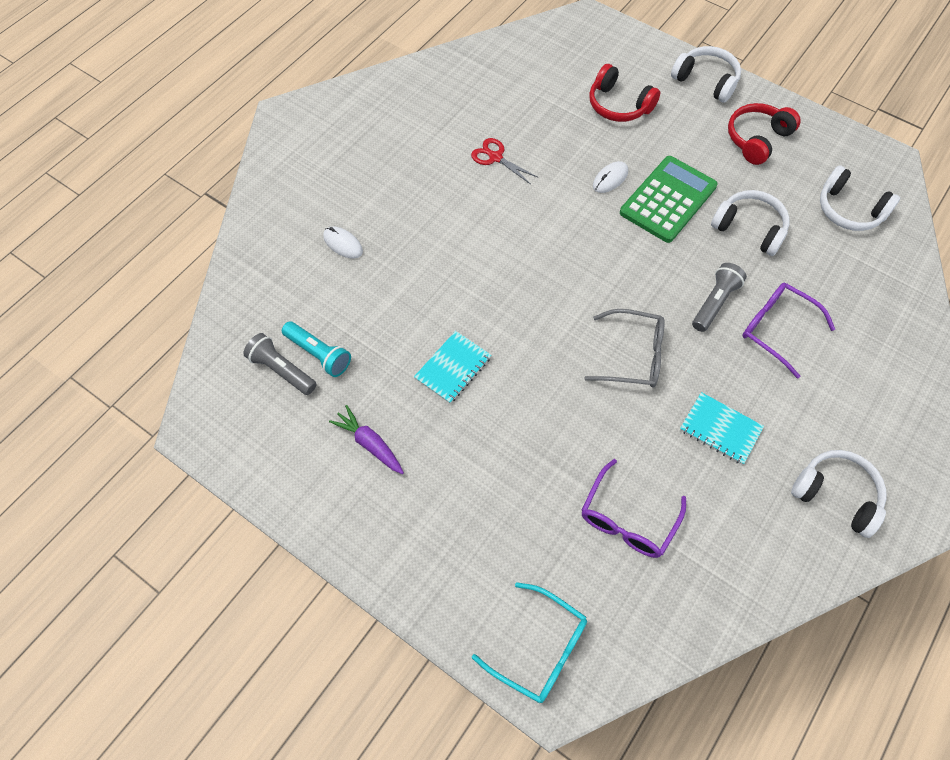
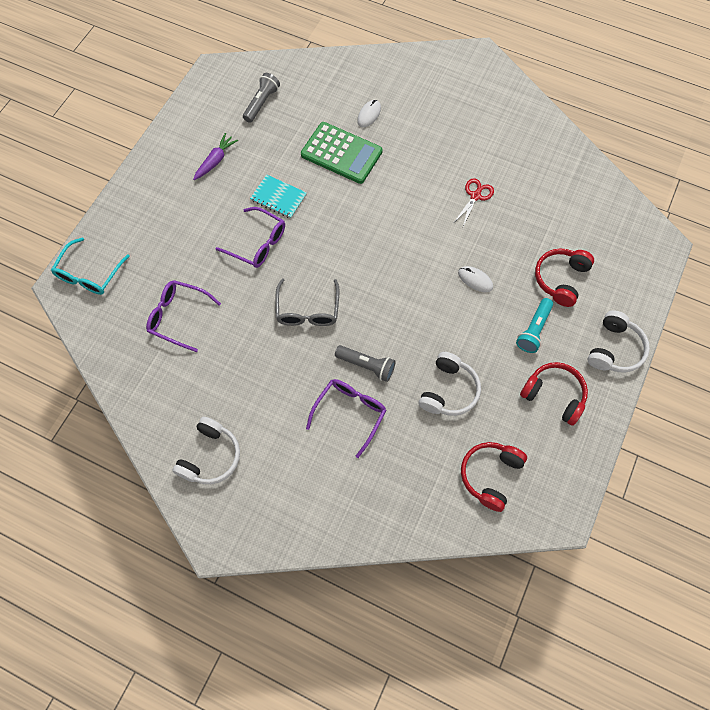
camera: 80 degrees right, 5 degrees up
turquoise flashlight [282,321,351,377] -> turquoise flashlight moved to [516,298,553,353]
green calculator [620,156,718,243] -> green calculator moved to [301,122,383,184]
turquoise notebook [680,392,764,465] -> none
white headphones [820,165,900,231] -> red headphones [461,442,527,512]
none -> purple glasses [215,207,285,268]

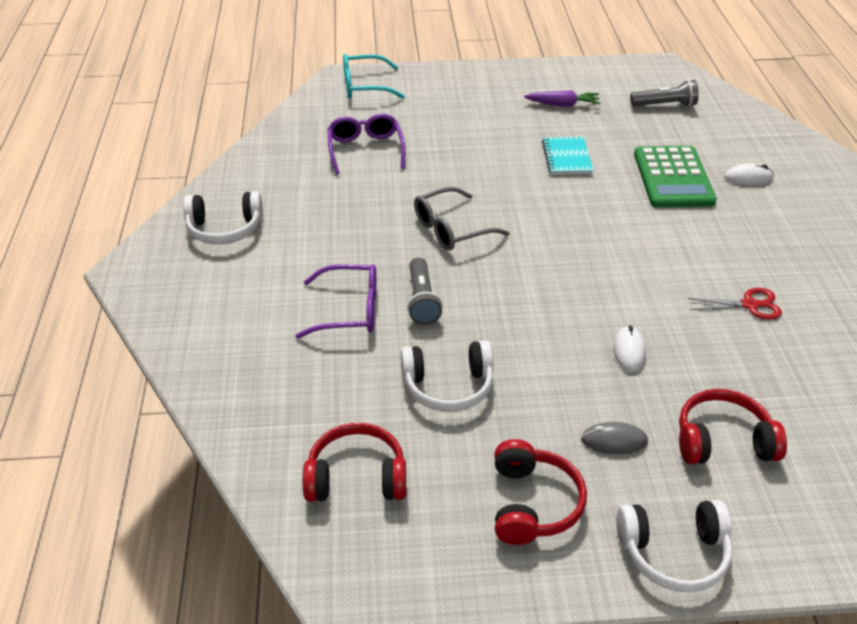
camera: 60 degrees right, 25 degrees down
purple glasses [215,207,285,268] -> none
turquoise flashlight [516,298,553,353] -> grey mouse [581,422,648,454]

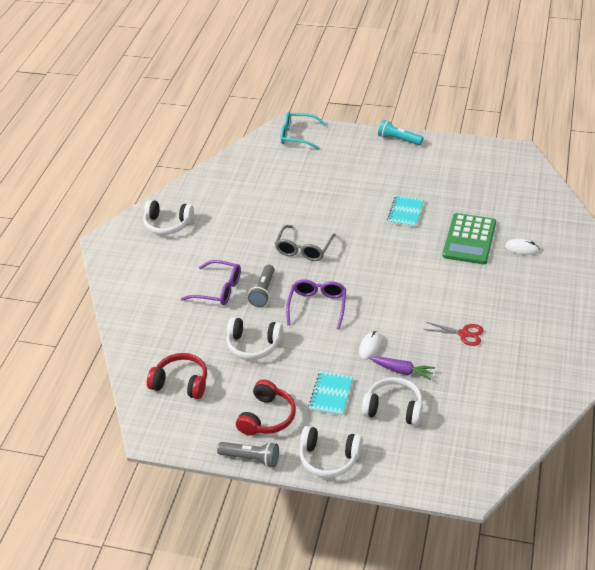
camera: 20 degrees right, 0 degrees up
purple glasses [328,114,406,175] -> purple glasses moved to [286,279,346,330]
grey glasses [414,187,510,251] -> grey glasses turned 60 degrees counterclockwise [275,225,336,261]
purple carrot [524,90,601,106] -> purple carrot moved to [370,356,435,380]
grey mouse [581,422,648,454] -> turquoise notebook [308,372,353,416]
grey flashlight [630,79,699,107] -> grey flashlight moved to [217,442,279,467]
red headphones [679,389,787,464] -> white headphones [362,377,423,425]
none -> turquoise flashlight [378,120,423,145]

